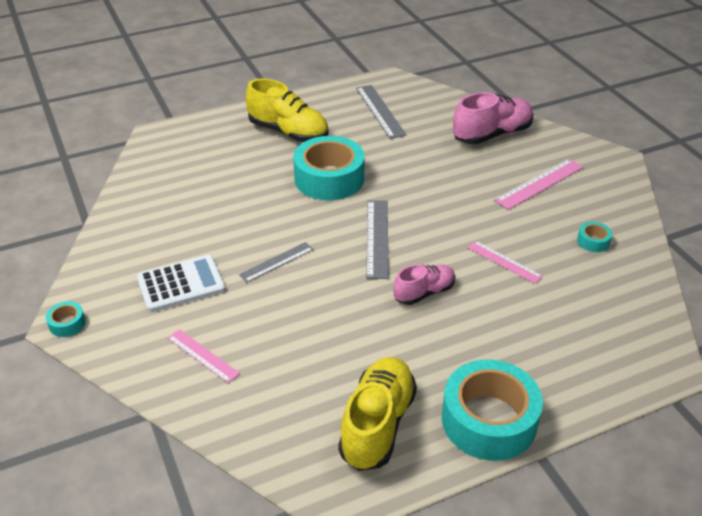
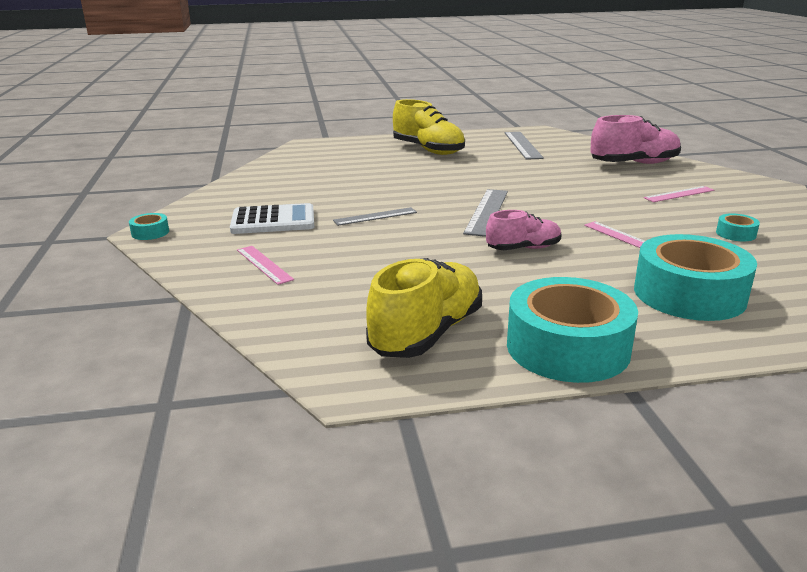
camera: 15 degrees right, 15 degrees down
turquoise tape [293,136,365,200] -> turquoise tape moved to [634,234,757,321]
pink ruler [494,159,583,210] -> pink ruler [644,186,714,202], size x0.65

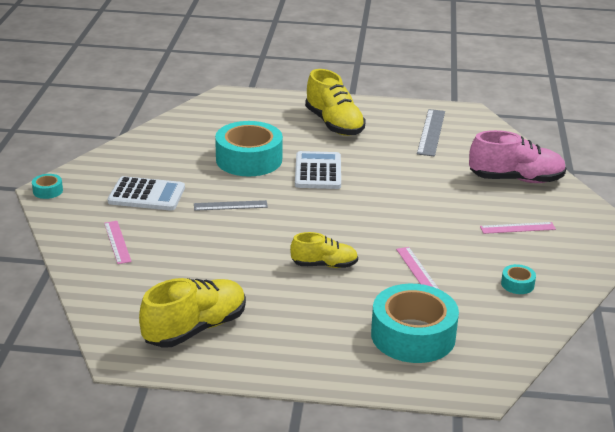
camera: 15 degrees right, 5 degrees up
grey ruler [463,189,508,237] -> none
pink shoe [486,210,562,250] -> yellow shoe [290,232,358,268]
turquoise tape [507,277,638,383] -> turquoise tape moved to [215,121,283,176]
none -> white calculator [295,151,341,189]

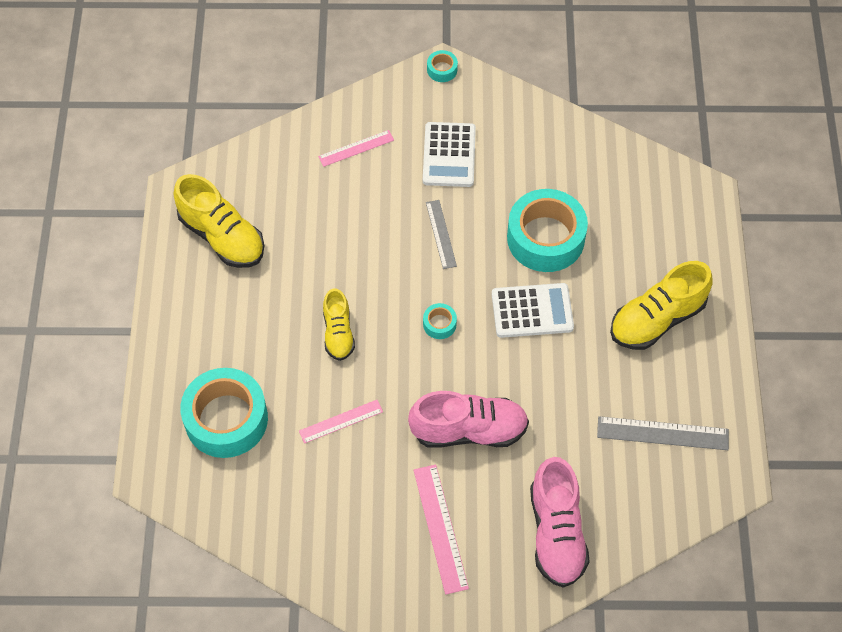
camera: 85 degrees right, 30 degrees up
pink ruler [480,222,556,234] -> pink ruler [413,465,469,594], size x1.53
turquoise tape [501,264,536,294] -> turquoise tape moved to [423,303,457,339]
none -> pink shoe [408,391,529,448]

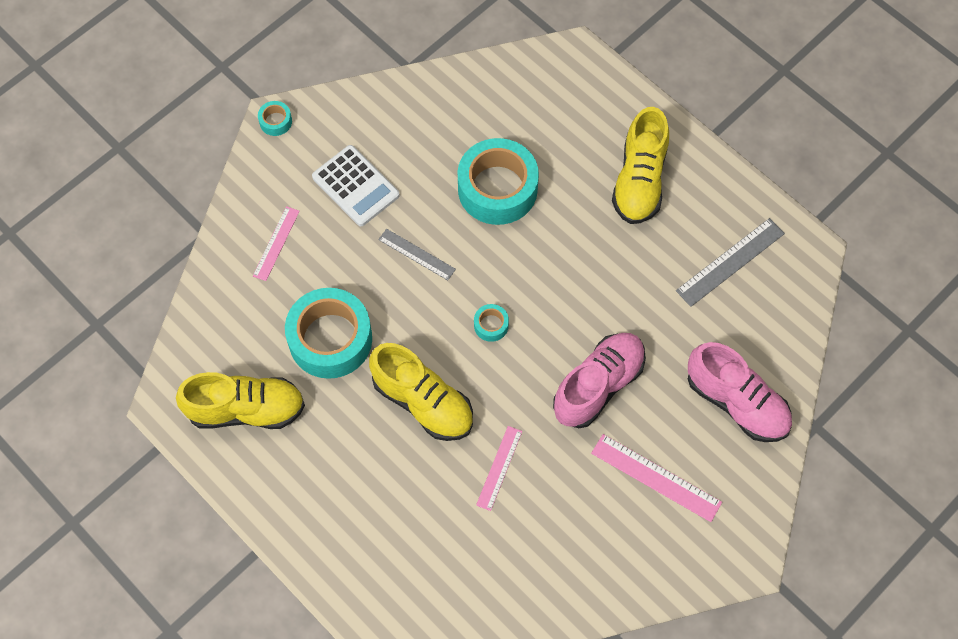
camera: 45 degrees left, 5 degrees up
turquoise tape [180,368,268,458] -> turquoise tape moved to [285,288,372,379]
yellow shoe [323,288,355,361] -> yellow shoe [369,343,473,441], size x1.64
white calculator [492,283,574,338] -> none

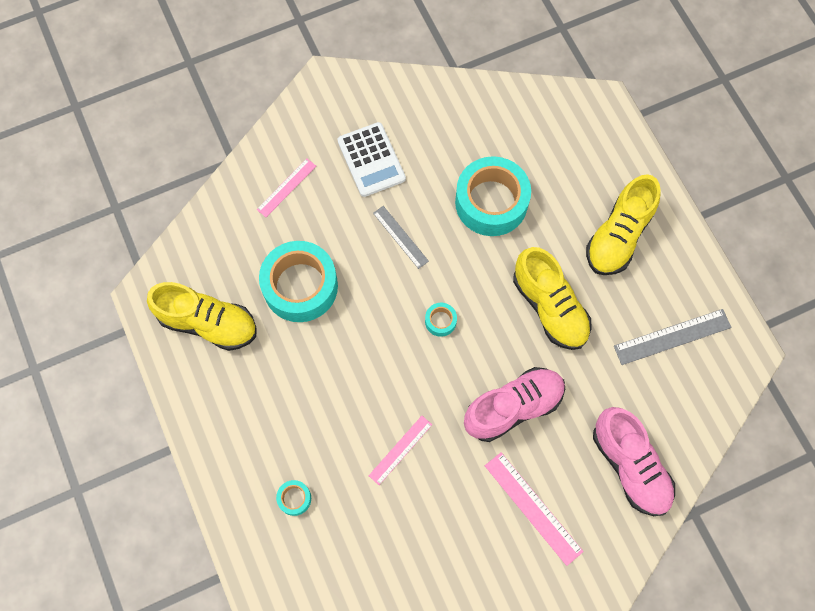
camera: 20 degrees right, 5 degrees up
turquoise tape [258,101,292,136] -> turquoise tape moved to [276,480,311,516]
yellow shoe [369,343,473,441] -> yellow shoe moved to [513,247,591,350]

